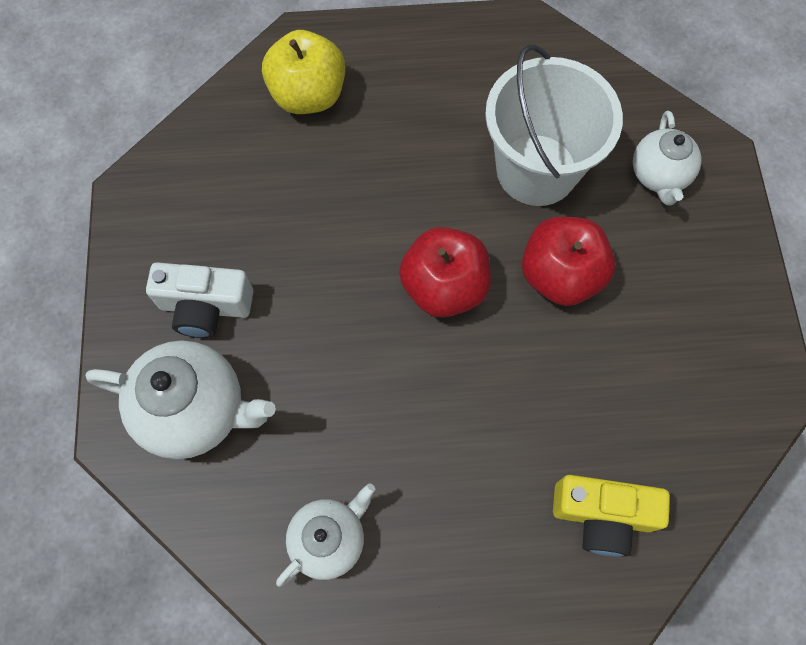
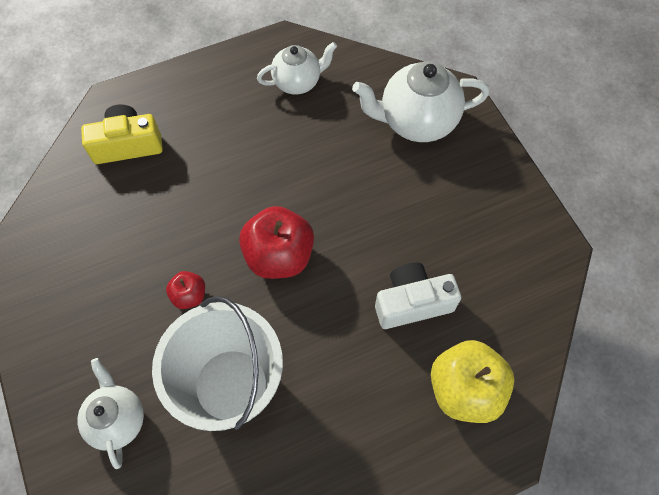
camera: 160 degrees right, 5 degrees down
white camera [146,262,254,338] -> white camera moved to [375,262,461,329]
white teapot [276,484,375,587] -> white teapot turned 135 degrees counterclockwise [257,42,337,94]
red apple [522,216,615,306] -> red apple [166,271,205,309], size x0.51

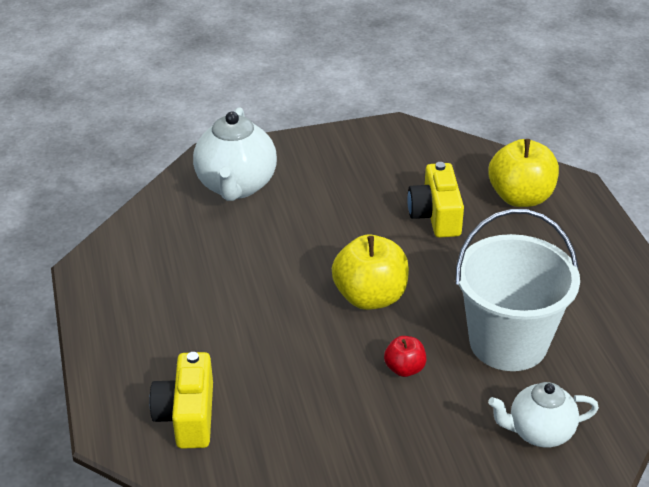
camera: 80 degrees left, 25 degrees down
red apple [239,206,314,279] -> yellow apple [332,235,409,310]
white teapot [257,42,337,94] -> none
white camera [375,262,461,329] -> yellow camera [407,162,464,238]

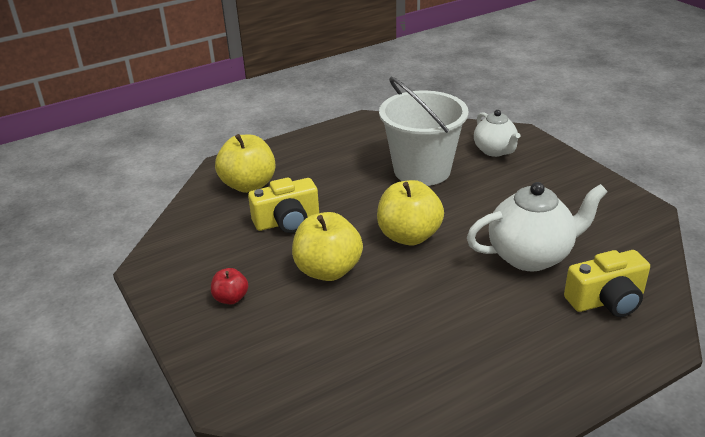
camera: 105 degrees left, 5 degrees down
white teapot [193,107,277,201] -> white teapot moved to [467,182,608,271]
red apple [384,336,426,377] -> red apple moved to [211,268,248,304]
none -> yellow apple [292,212,363,281]

